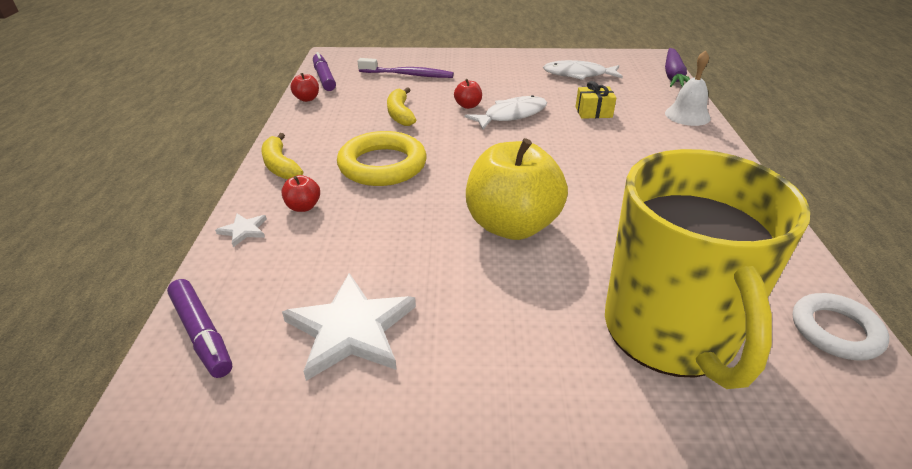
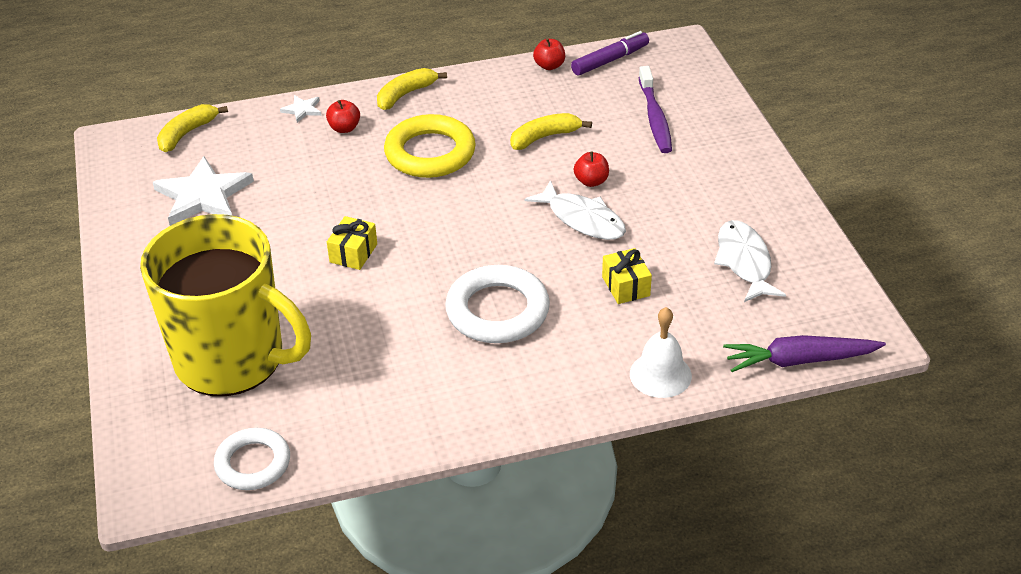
camera: 75 degrees right, 5 degrees up
purple marker [167,279,232,378] -> yellow banana [157,104,228,152]
yellow apple [466,138,568,240] -> yellow gift [327,216,377,270]
yellow mug [605,149,810,389] -> yellow mug turned 135 degrees counterclockwise [140,214,311,396]
none -> white ring [445,265,550,343]

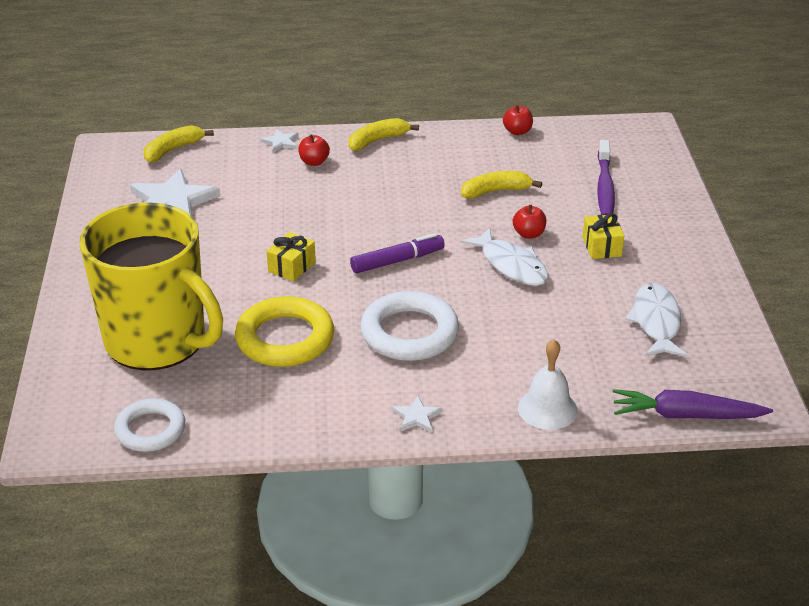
camera: 10 degrees right, 5 degrees down
yellow ring [384,114,476,178] -> yellow ring moved to [235,296,334,367]
purple marker [571,31,649,75] -> purple marker moved to [350,233,445,273]
yellow gift [602,248,652,304] -> yellow gift moved to [583,213,624,259]
none -> white star [392,396,443,432]

